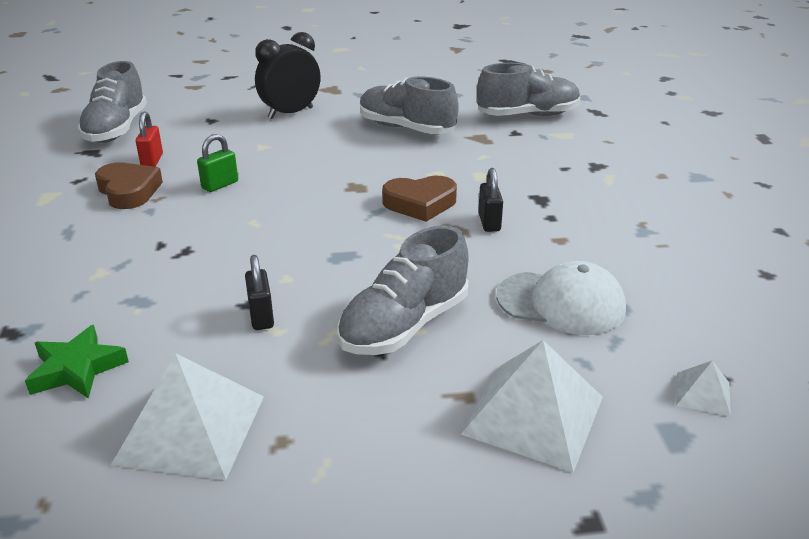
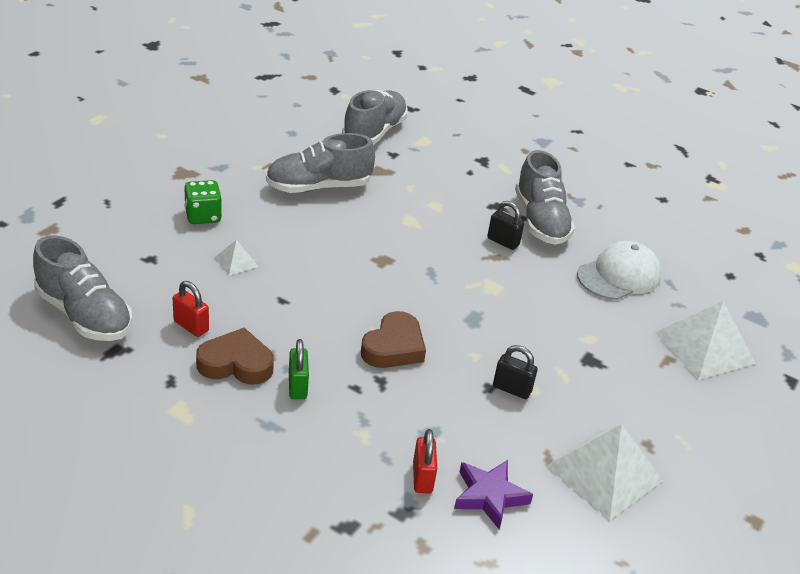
camera: 55 degrees left, 5 degrees up
green star [25,325,129,399] -> purple star [454,460,533,529]
green padlock [197,134,238,192] -> green padlock moved to [289,339,309,399]
black clock [255,32,321,119] -> green dice [184,180,222,224]
grey shoe [337,226,469,355] -> grey shoe moved to [515,150,575,245]
brown heart [382,176,457,222] -> brown heart moved to [361,311,426,368]
white pyramid [676,360,731,416] -> white pyramid moved to [214,240,258,276]
none -> red padlock [413,429,437,493]

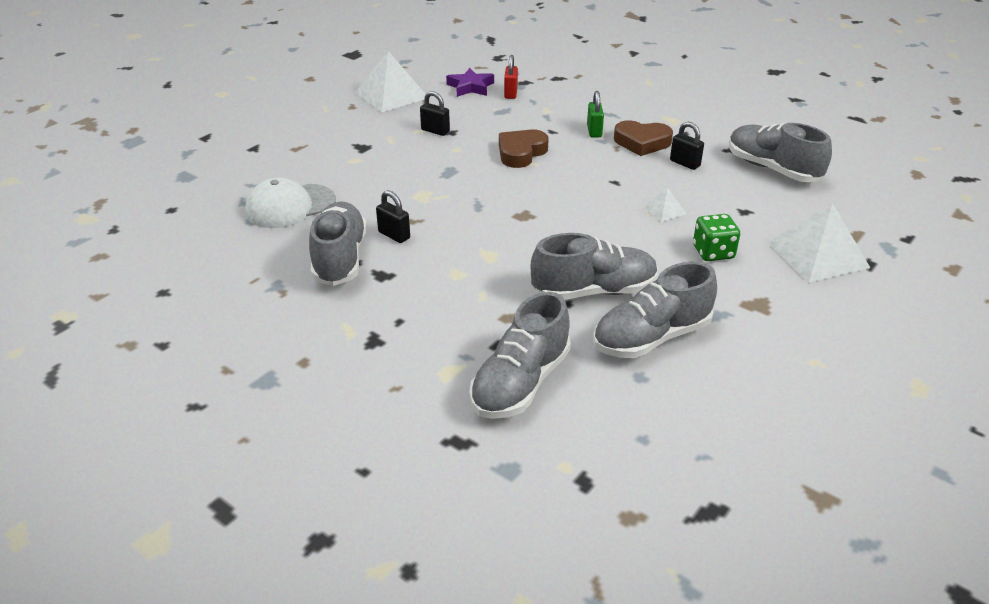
camera: 170 degrees left, 0 degrees up
red padlock [173,281,209,337] -> black padlock [670,122,704,170]
white pyramid [655,301,756,380] -> white pyramid moved to [768,203,870,283]
none -> grey shoe [593,262,717,358]

